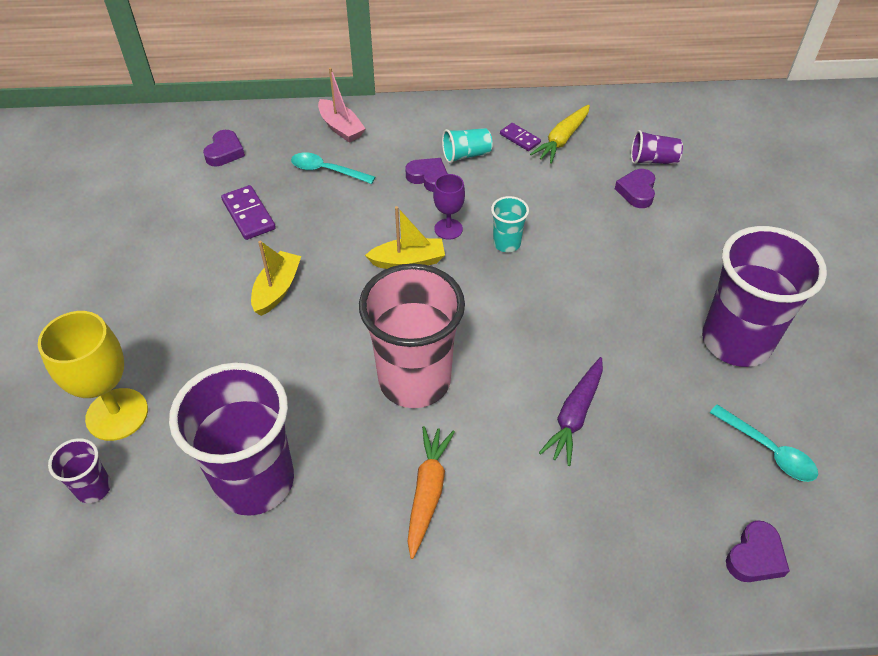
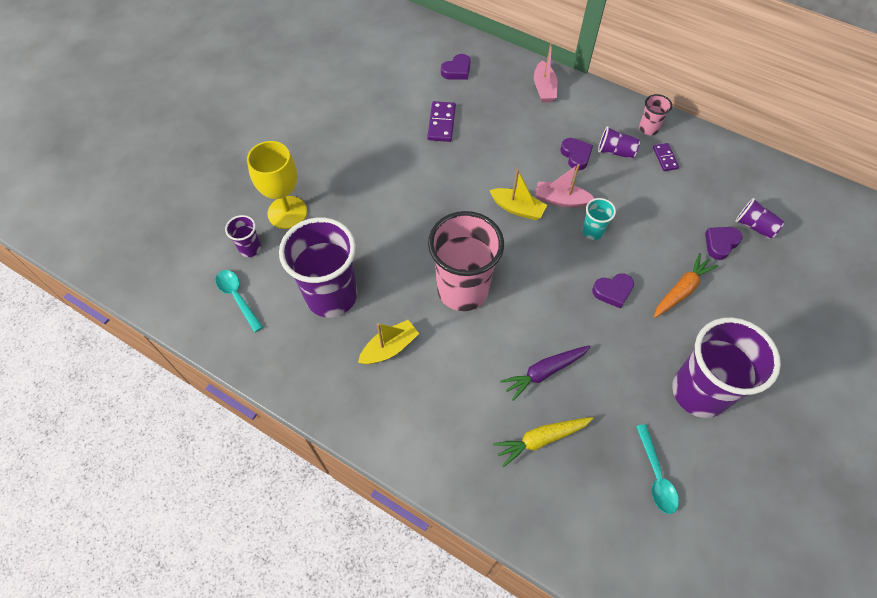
camera: 35 degrees right, 10 degrees up
yellow boat [251,241,301,316] -> yellow boat moved to [358,320,419,364]
turquoise spoon [291,153,375,184] -> turquoise spoon moved to [216,270,263,333]
orange carrot [407,426,455,559] -> orange carrot moved to [654,253,718,318]
purple goblet [433,174,465,240] -> pink boat [535,164,595,208]
turquoise cup [442,128,493,163] -> purple cup [598,126,640,159]
yellow carrot [530,105,590,164] -> yellow carrot moved to [493,417,594,467]
purple heart [726,520,790,582] -> purple heart moved to [592,273,634,309]
none -> pink cup [639,94,672,135]

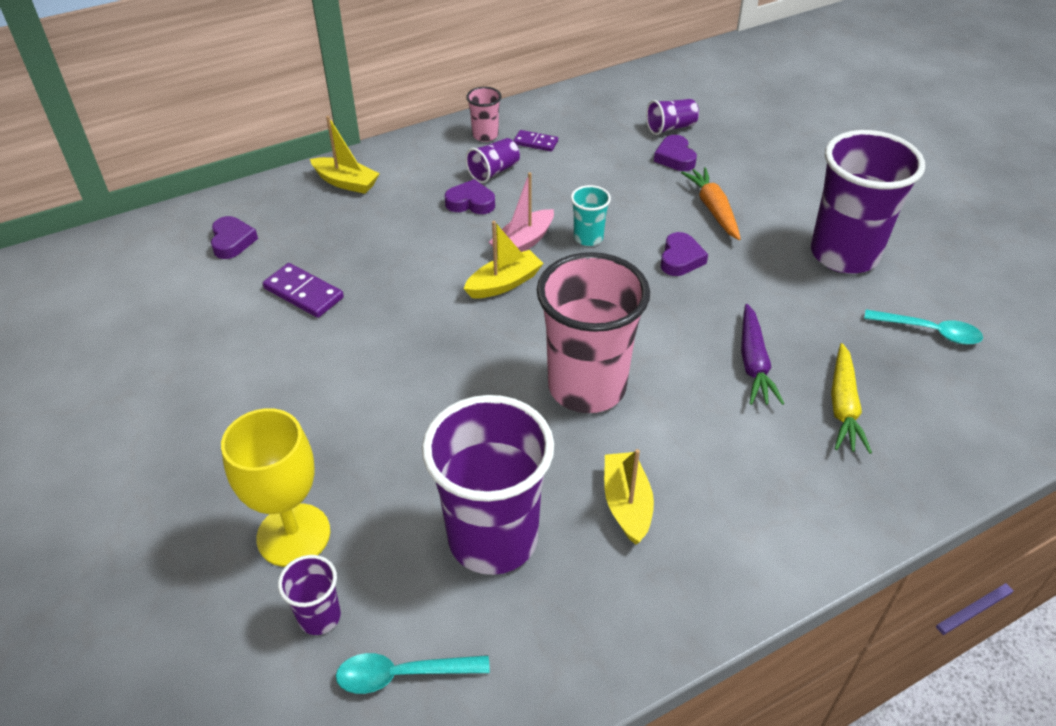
camera: 60 degrees left, 15 degrees down
pink boat [534,43,558,103] -> yellow boat [310,116,380,194]

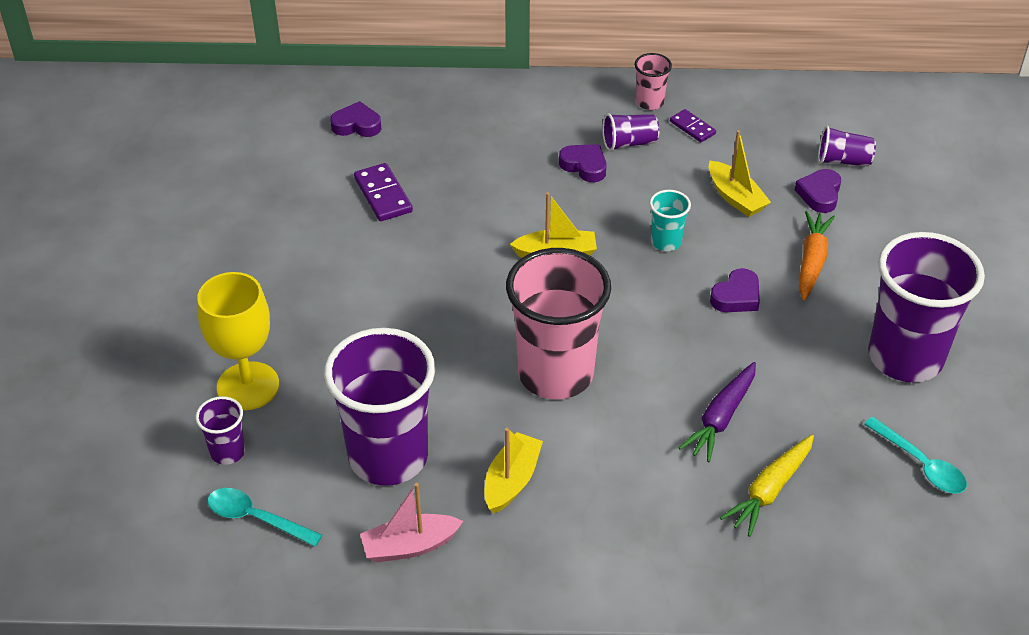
camera: 30 degrees right, 0 degrees up
purple heart [211,216,258,259] -> purple heart turned 105 degrees counterclockwise [330,101,381,137]
yellow boat [310,116,380,194] -> yellow boat moved to [709,130,771,217]
pink boat [489,172,554,252] -> pink boat moved to [360,483,463,562]

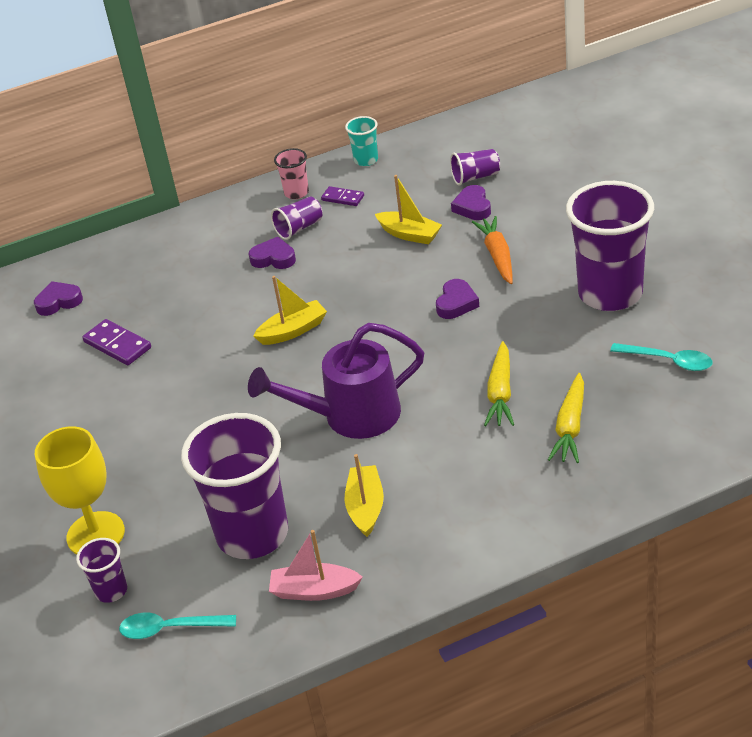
camera: 20 degrees left, 5 degrees down
pink boat [360,483,463,562] -> pink boat turned 45 degrees clockwise [269,530,363,601]
pink cup [506,248,611,399] -> purple watering can [248,323,424,439]
turquoise cup [649,190,691,251] -> turquoise cup moved to [345,116,378,166]
purple carrot [679,362,756,462] -> yellow carrot [484,341,514,426]

